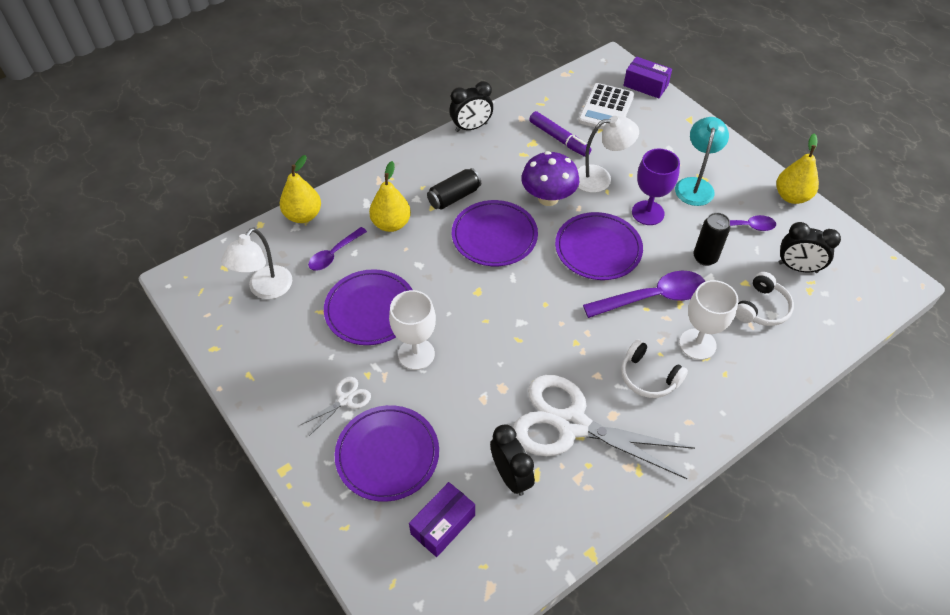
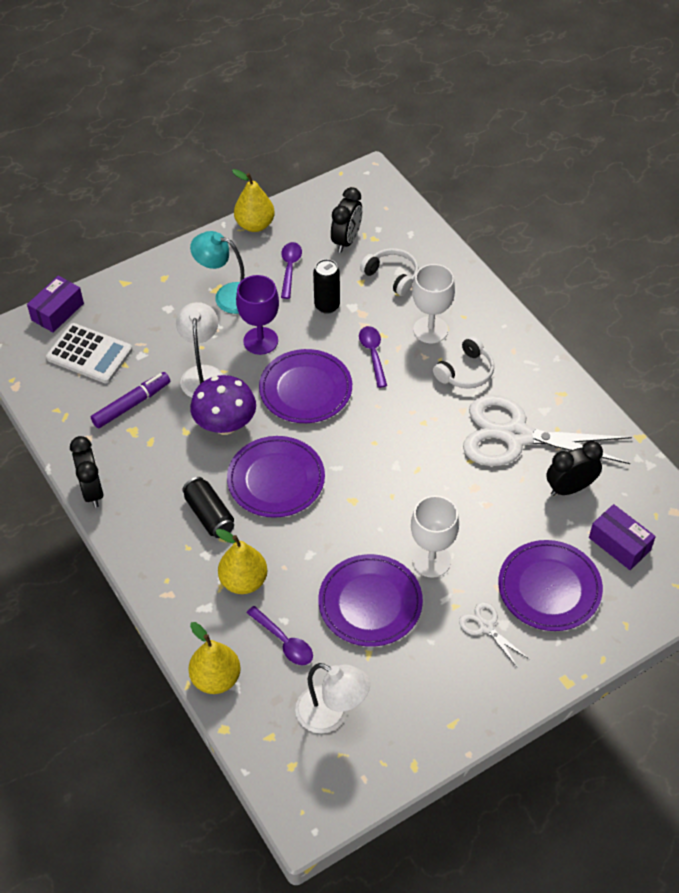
camera: 85 degrees left, 0 degrees up
white scissors [513,375,695,479] -> white scissors turned 75 degrees clockwise [463,395,632,466]
purple spoon [583,271,705,318] -> purple spoon [359,326,387,388], size x0.60

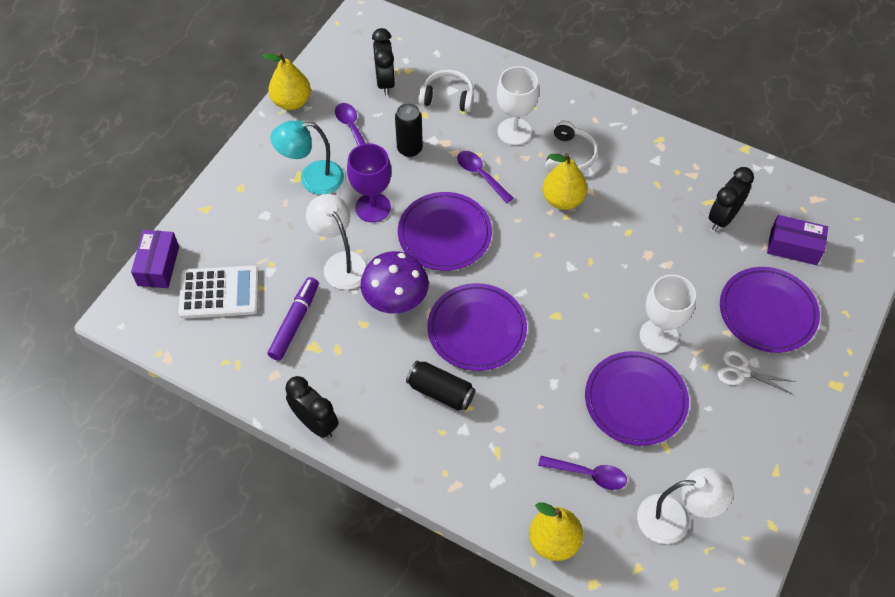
camera: 30 degrees left, 5 degrees up
yellow pear [216,529,267,594] -> yellow pear moved to [542,153,587,210]
white scissors [463,395,632,466] -> none

